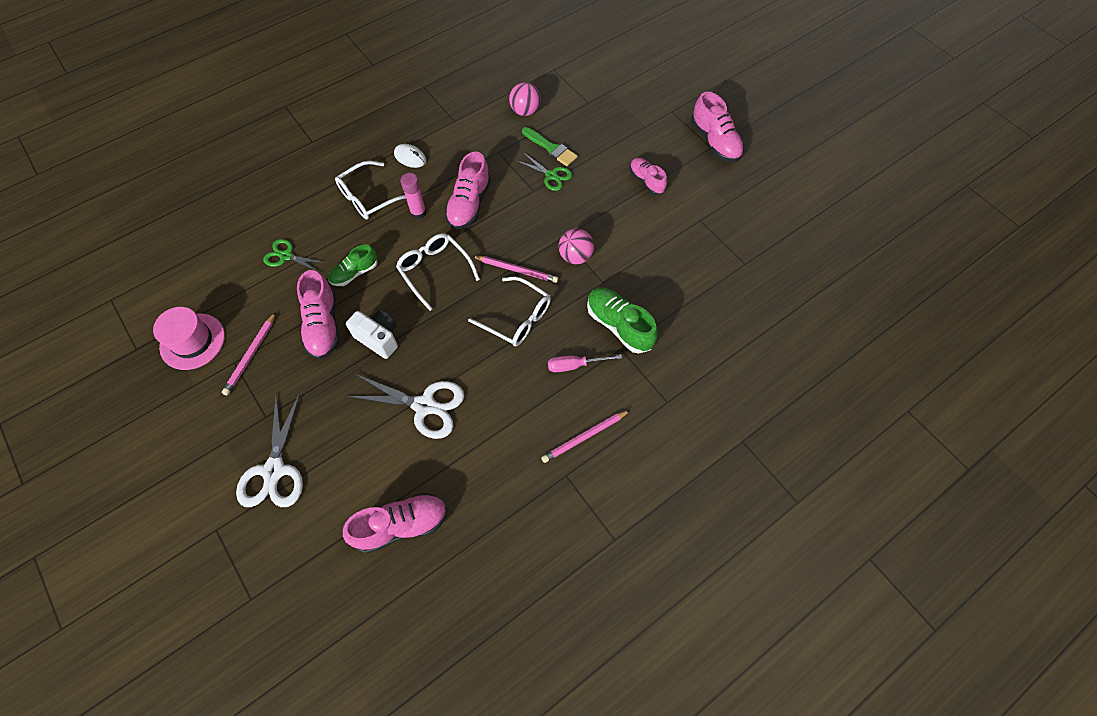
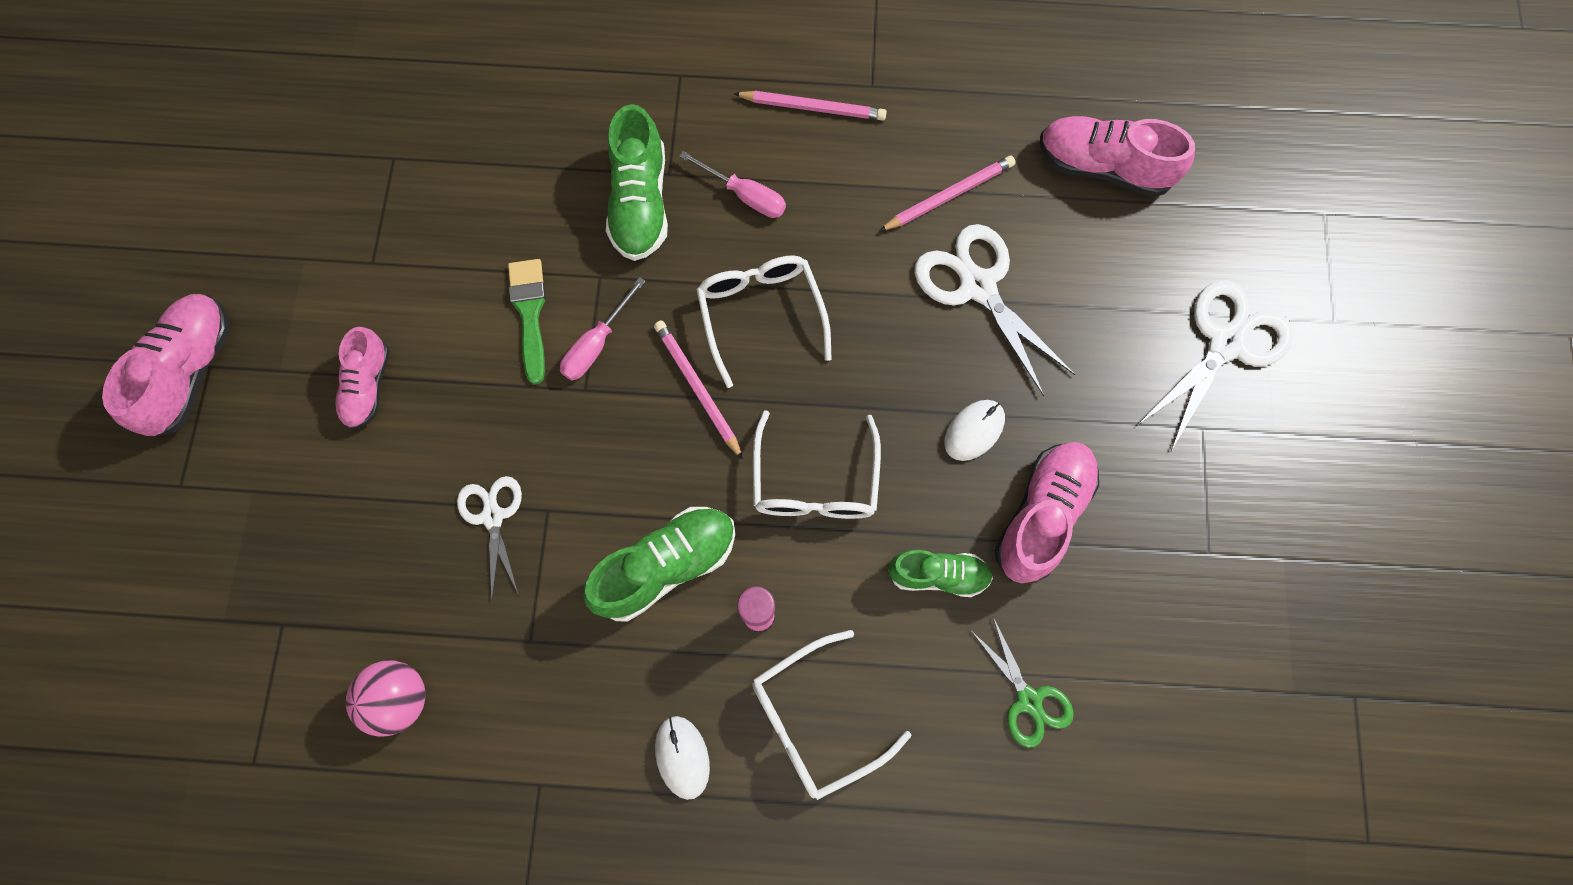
camera: 140 degrees left, 10 degrees up
pink hat [153,307,225,370] -> none
pink pencil [222,312,276,395] -> pink pencil moved to [879,156,1016,231]
white glasses [335,161,406,219] -> white glasses turned 150 degrees clockwise [752,630,912,800]
white camera [346,310,398,359] -> white mouse [944,400,1005,461]
pink shoe [445,152,491,229] -> green shoe [583,507,736,622]
green scissors [516,152,572,191] -> white scissors [457,476,522,598]
green brush [522,127,578,166] -> green brush moved to [508,259,546,384]
pink ball [559,228,594,264] -> pink screwdriver [560,277,646,381]

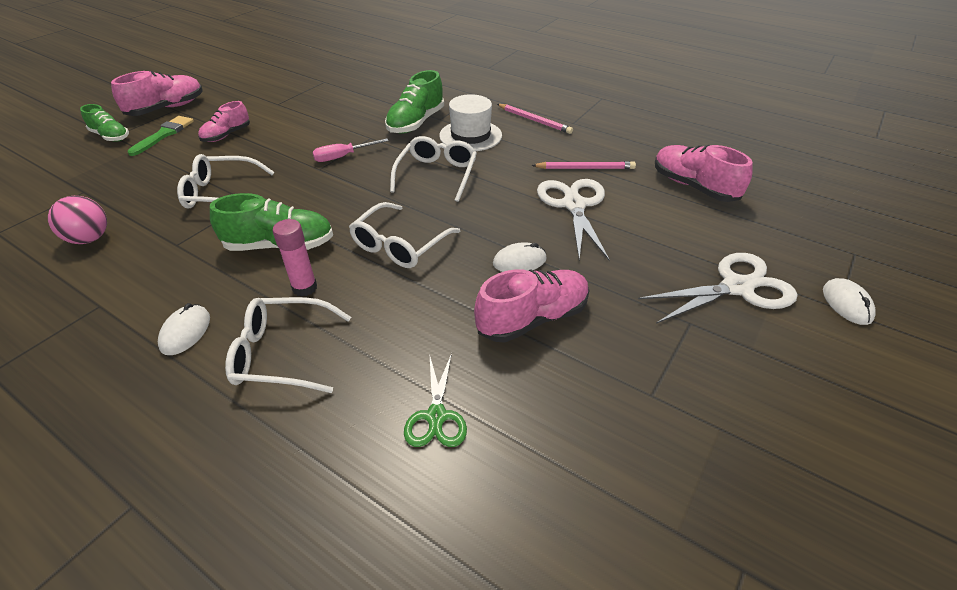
camera: 30 degrees right, 30 degrees down
white scissors [457,476,522,598] -> white glasses [177,154,274,209]
green brush [508,259,546,384] -> green brush moved to [128,116,194,156]
pink pencil [654,320,743,460] -> none
pink screwdriver [679,151,786,218] -> white hat [439,94,502,151]
green shoe [888,550,993,597] -> green shoe moved to [80,104,129,142]
none -> white mouse [823,278,876,325]

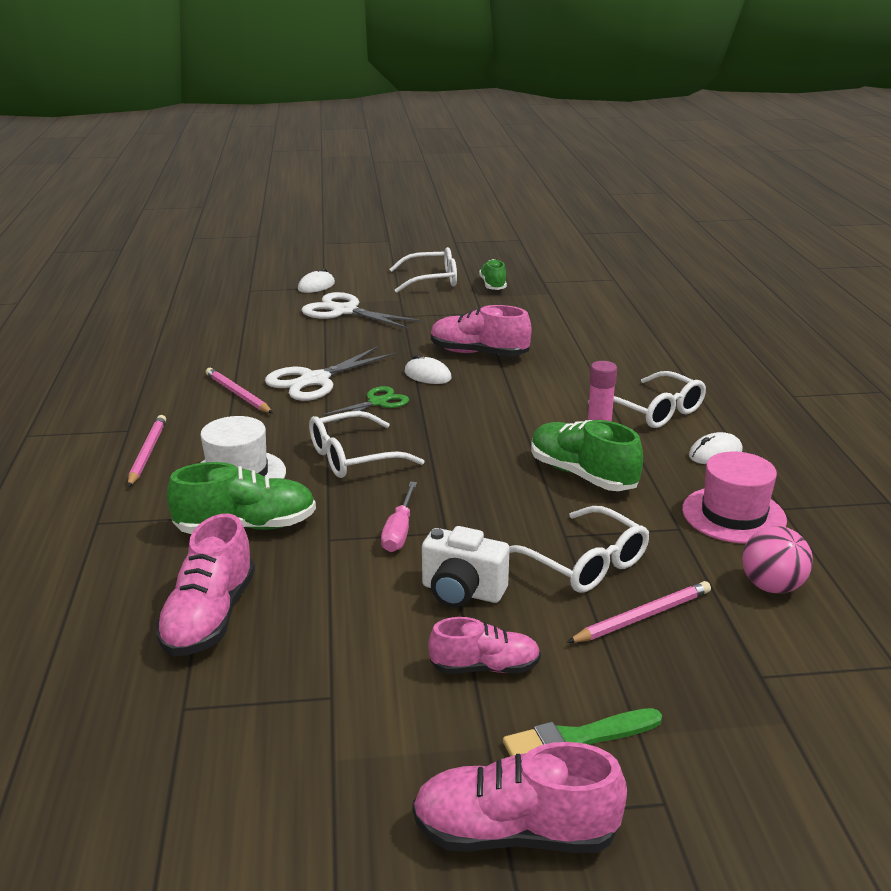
camera: 130 degrees left, 15 degrees down
green shoe [80,104,129,142] -> green shoe moved to [479,259,507,290]
pink screwdriver [312,138,389,162] -> pink screwdriver turned 75 degrees clockwise [381,482,417,552]
white glasses [349,202,460,268] -> white glasses moved to [390,247,457,293]
green scissors [404,353,467,447] -> green scissors moved to [322,386,409,423]
pink shoe [655,145,753,202] -> pink shoe moved to [155,514,255,656]
none -> white camera [422,526,510,608]
none -> pink pencil [567,581,711,643]
none -> pink hat [682,452,787,544]

